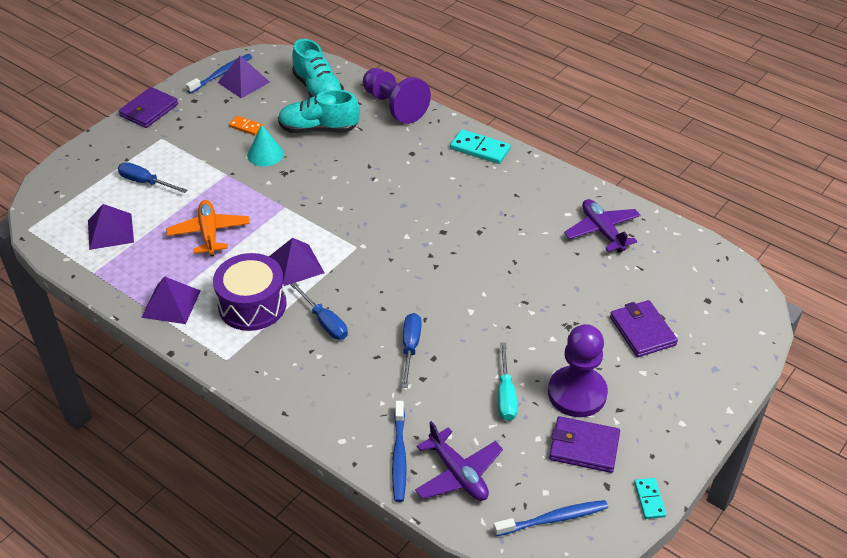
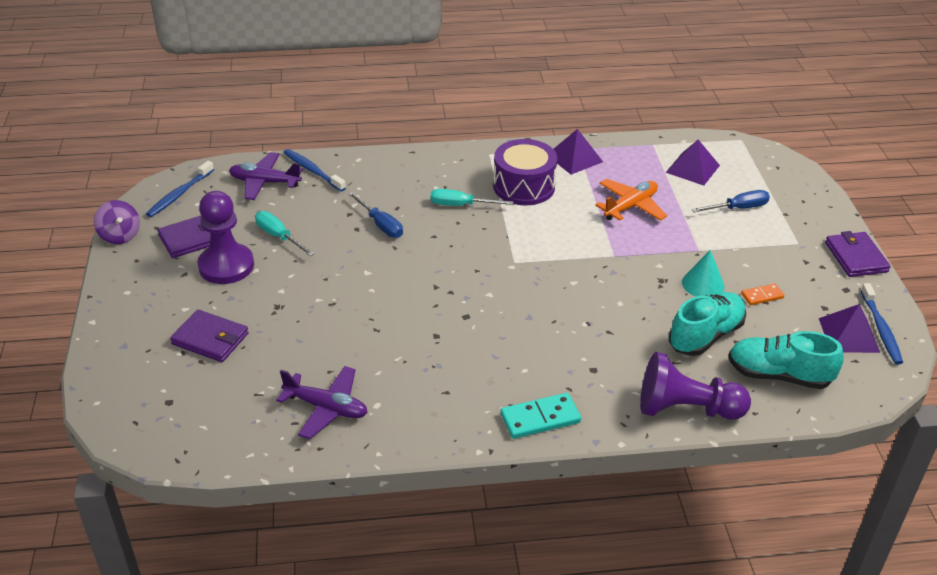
camera: 135 degrees right, 5 degrees down
orange plane [166,200,250,256] -> orange plane turned 75 degrees counterclockwise [595,179,667,221]
purple pyramid [269,238,325,286] -> none
blue screwdriver [291,282,348,340] -> turquoise screwdriver [430,189,514,206]
turquoise domino [634,478,666,519] -> purple spinning top [94,200,140,244]

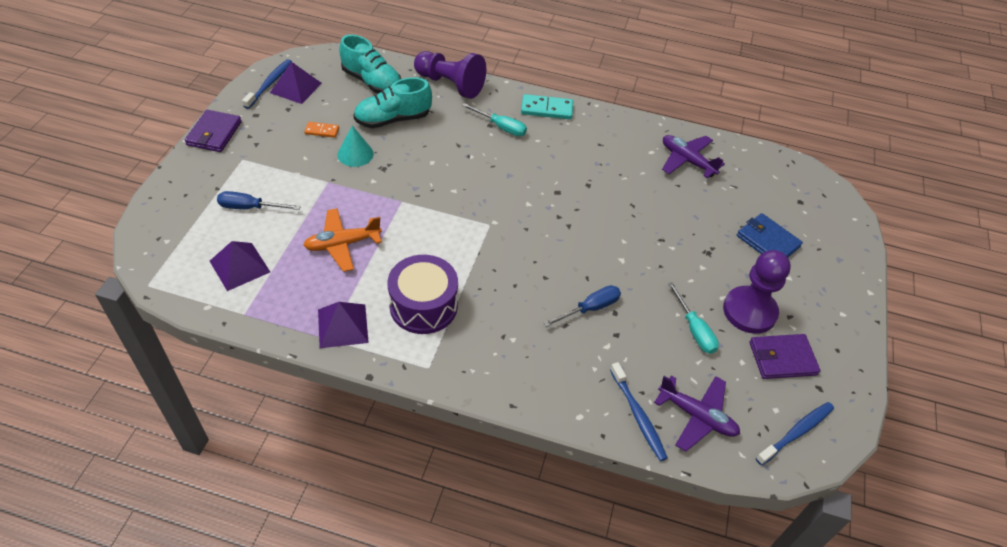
camera: 160 degrees left, 10 degrees up
purple spinning top [94,200,140,244] -> none
purple wallet [170,309,249,362] -> blue wallet [737,213,803,257]
blue screwdriver [348,192,403,238] -> blue screwdriver turned 75 degrees clockwise [544,285,621,327]
turquoise screwdriver [430,189,514,206] -> turquoise screwdriver moved to [462,103,527,136]

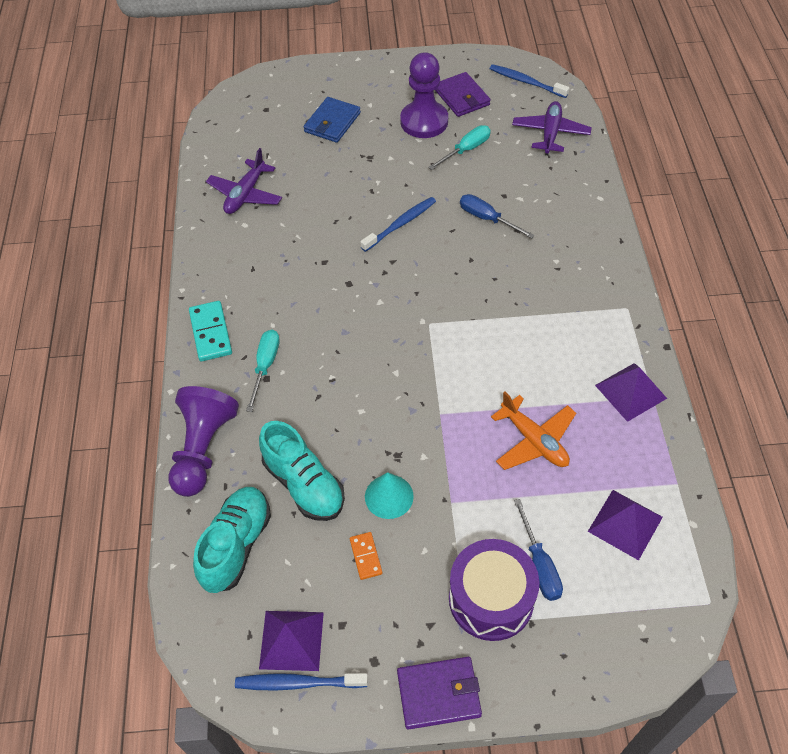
camera: 105 degrees left, 5 degrees up
purple drum [388,255,458,334] -> purple drum moved to [449,539,539,641]
blue toothbrush [610,362,668,461] -> blue toothbrush moved to [360,197,436,252]

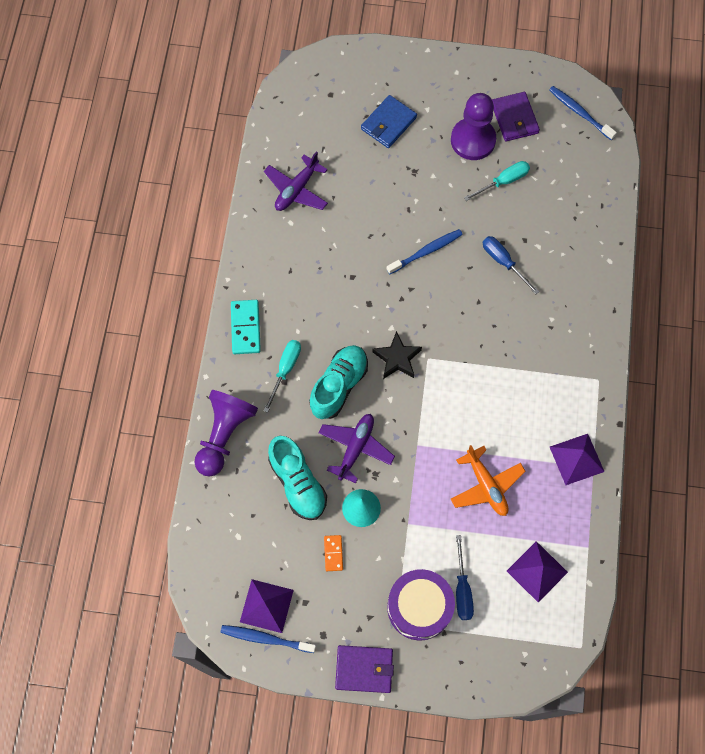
camera: 10 degrees right, 15 degrees up
turquoise shoe [193,487,271,593] -> turquoise shoe moved to [309,345,368,419]
purple plane [512,101,592,155] -> purple plane moved to [319,414,395,483]
none -> black star [372,331,422,379]

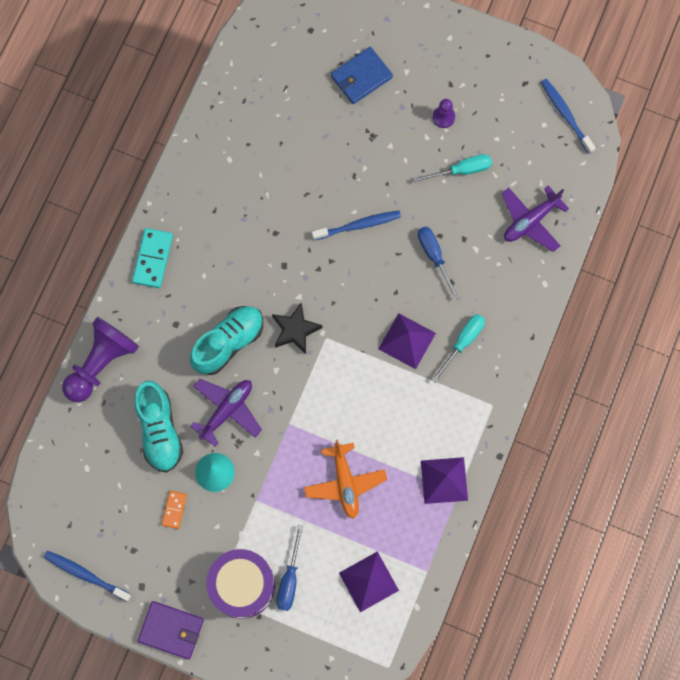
camera: 15 degrees right, 5 degrees up
purple pyramid [240,579,294,633] -> purple pyramid moved to [379,313,436,369]
turquoise screwdriver [263,340,301,413] -> turquoise screwdriver moved to [432,314,485,383]
purple plane [264,151,328,211] -> purple plane moved to [501,186,569,252]
purple pawn [451,93,496,160] -> purple pawn [433,99,455,128], size x0.46
purple wallet [492,92,540,141] -> none

